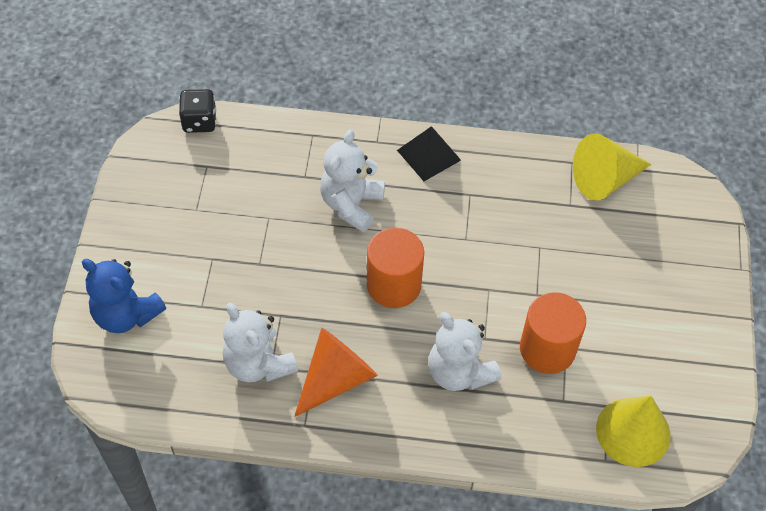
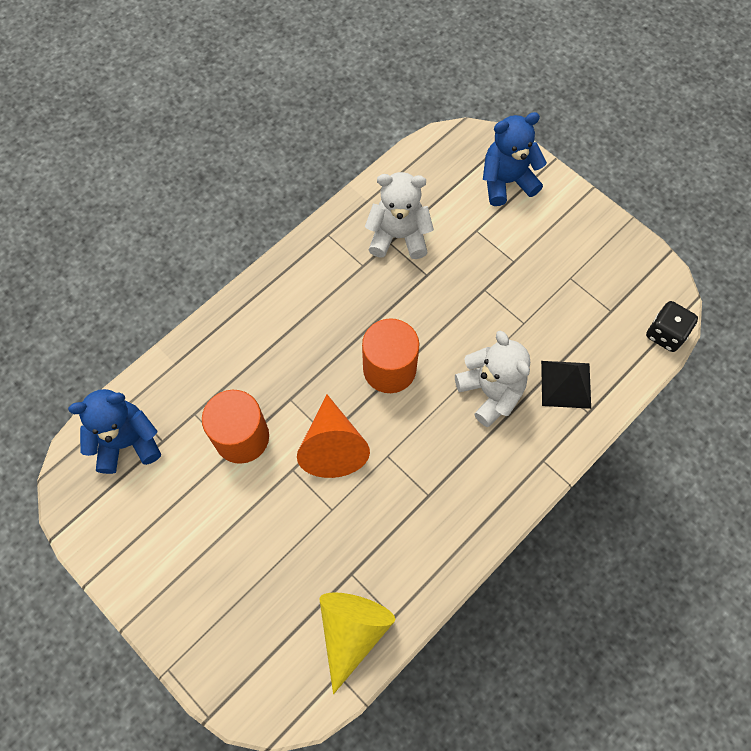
camera: 130 degrees right, 10 degrees up
orange cone [294,328,378,417] -> orange cone moved to [297,395,370,478]
black pyramid [397,126,461,181] -> black pyramid moved to [541,361,591,409]
white teddy bear [428,312,501,391] -> none
yellow cone [596,396,670,467] -> blue teddy bear [68,389,161,474]

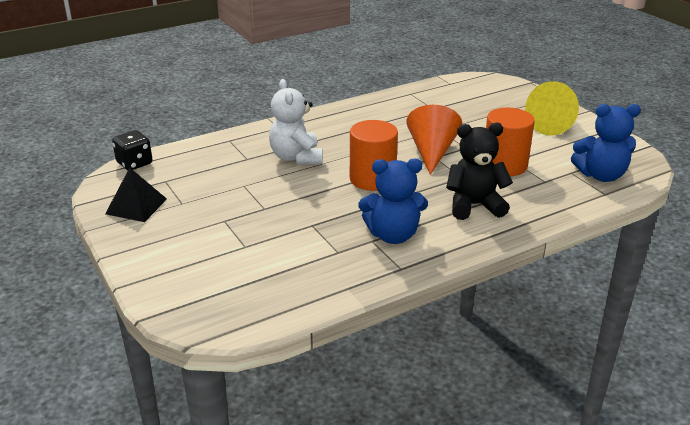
camera: 165 degrees left, 35 degrees down
yellow cone [319,592,395,694] -> yellow cone moved to [525,81,579,135]
white teddy bear [365,172,434,259] -> none
blue teddy bear [483,112,547,206] -> blue teddy bear moved to [359,159,428,244]
black pyramid [541,361,591,409] -> black pyramid moved to [105,168,167,222]
none -> black teddy bear [446,123,513,220]

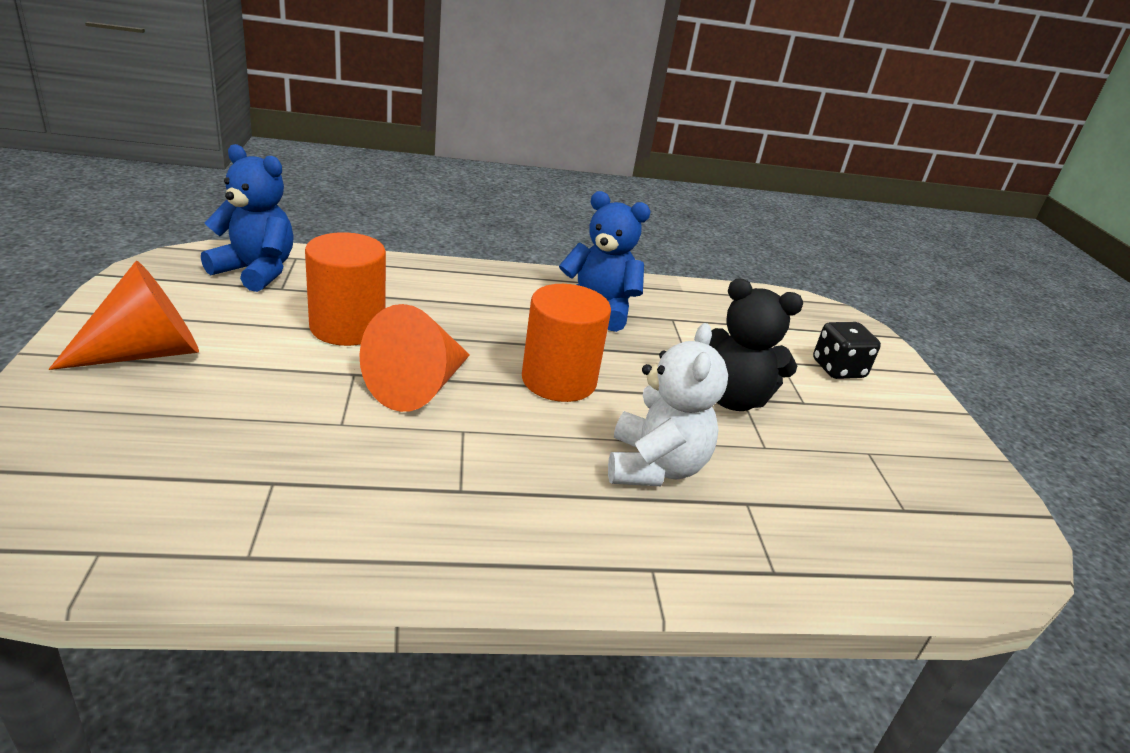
camera: 160 degrees left, 0 degrees up
black pyramid [105,168,167,222] -> none
black dice [112,130,153,170] -> black dice moved to [813,322,881,379]
black teddy bear [446,123,513,220] -> black teddy bear moved to [709,279,803,411]
yellow cone [525,81,579,135] -> orange cone [49,261,199,370]

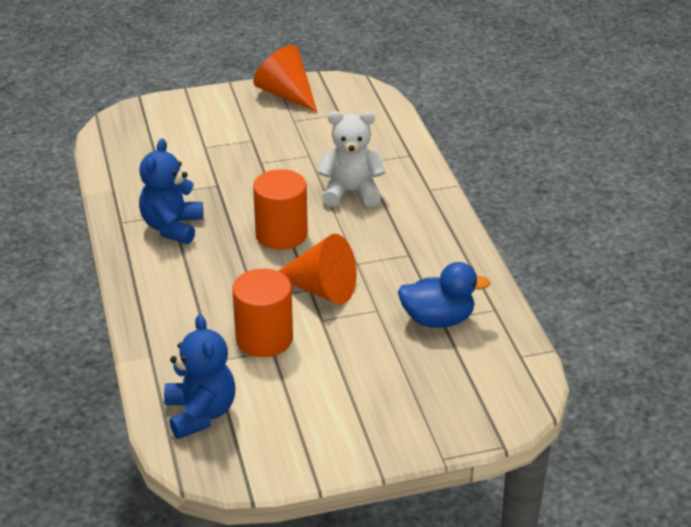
camera: 95 degrees left, 5 degrees up
orange cone [49,261,199,370] -> orange cone moved to [253,45,318,113]
blue teddy bear [201,144,294,292] -> blue teddy bear turned 150 degrees clockwise [164,315,235,439]
black teddy bear [709,279,803,411] -> none
black dice [813,322,881,379] -> none
none -> blue duck [398,262,491,328]

